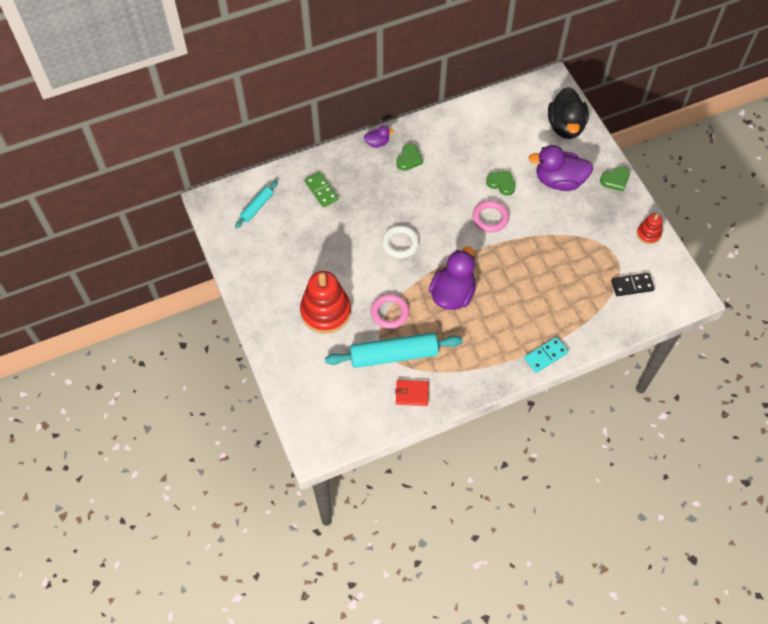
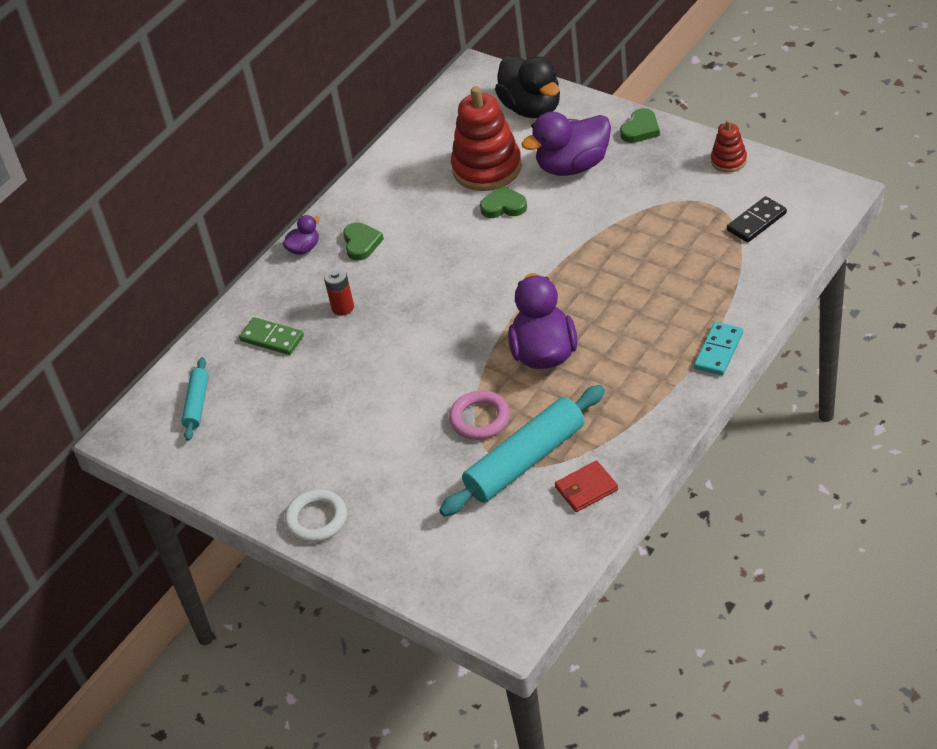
camera: 25 degrees left, 15 degrees down
red stacking toy [300,271,351,334] -> red stacking toy moved to [451,86,522,191]
white ring [382,225,419,258] -> white ring moved to [285,489,347,542]
pink ring [472,200,509,232] -> none
none -> red battery [324,268,354,316]

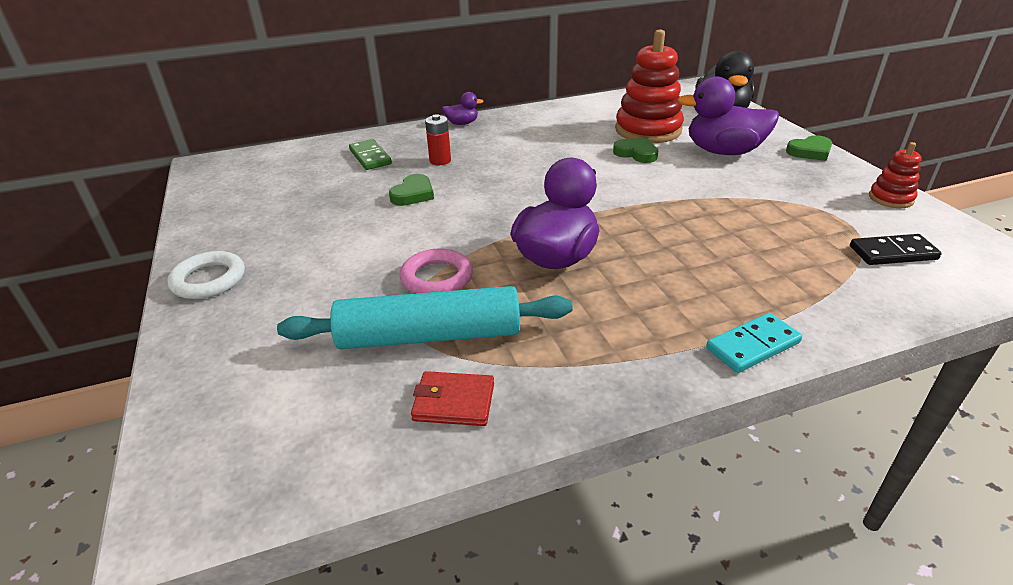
camera: 30 degrees right, 10 degrees down
turquoise rolling pin [181,357,209,441] -> none
green heart [343,222,384,261] -> green heart moved to [389,174,434,206]

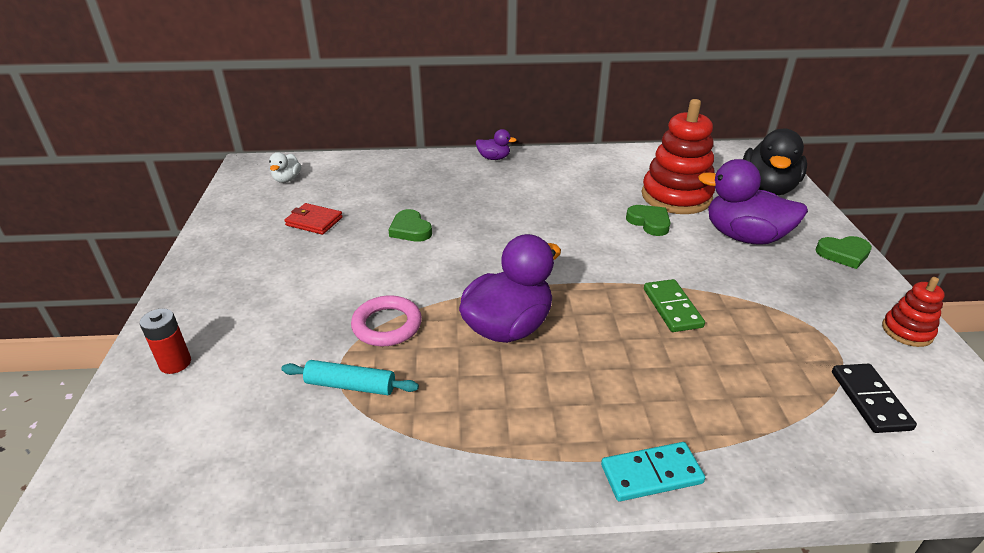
camera: 15 degrees right, 0 degrees up
white ring [167,251,245,299] -> none
turquoise rolling pin [277,286,573,349] -> turquoise rolling pin [281,360,419,395], size x0.52
green domino [349,139,392,170] -> green domino moved to [644,279,705,332]
green heart [389,174,434,206] -> green heart turned 105 degrees clockwise [388,209,432,242]
red wallet [411,371,494,426] -> red wallet moved to [284,203,343,235]
red battery [425,114,451,165] -> red battery moved to [140,309,191,374]
black domino [850,234,941,265] -> black domino turned 75 degrees clockwise [832,364,917,433]
none -> white duck [269,152,301,183]

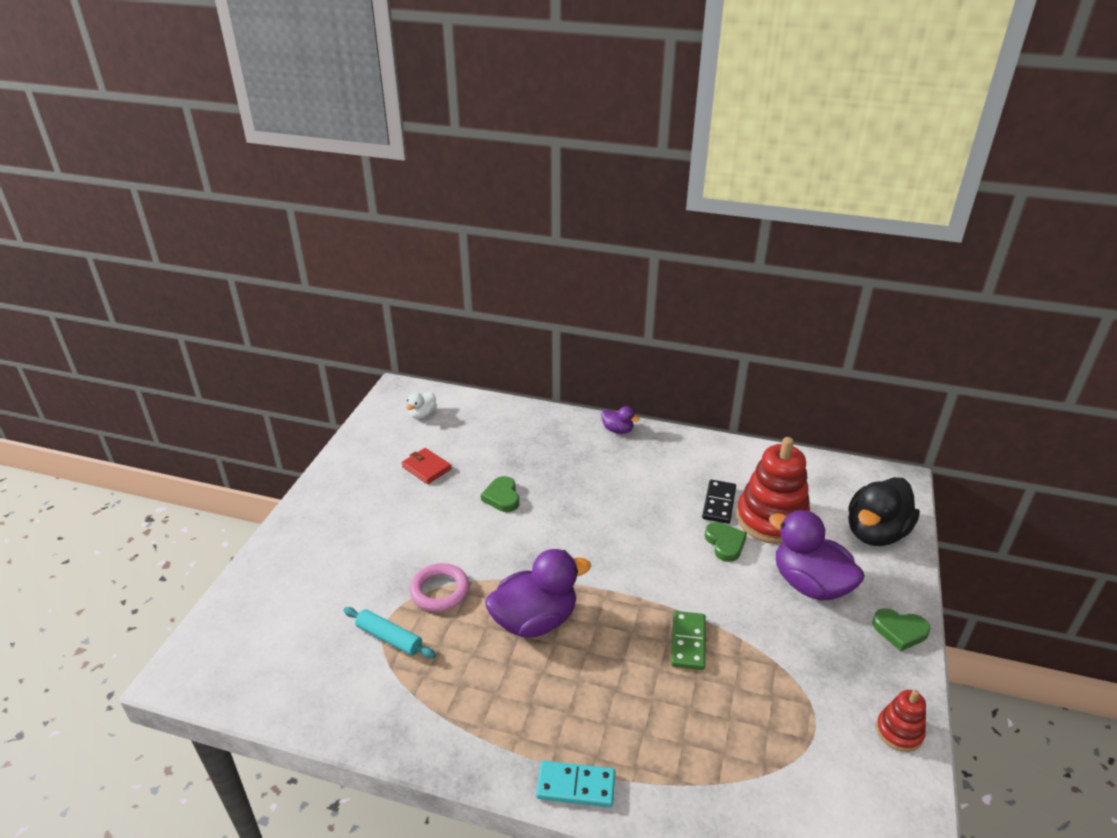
camera: 20 degrees right, 0 degrees up
red battery [140,309,191,374] -> none
black domino [832,364,917,433] -> black domino moved to [702,480,736,524]

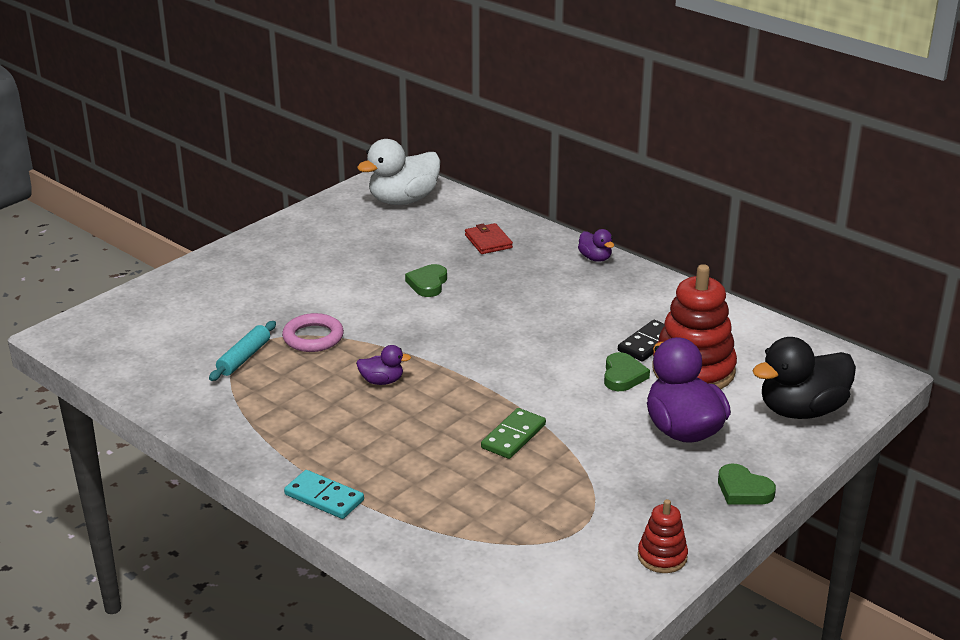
camera: 25 degrees right, 5 degrees down
turquoise rolling pin [343,607,436,658] -> turquoise rolling pin turned 60 degrees clockwise [209,321,276,381]
red wallet [401,448,452,484] -> red wallet moved to [465,223,513,254]
white duck [406,392,437,419] -> white duck [357,139,441,205], size x2.08
purple duck [485,549,591,638] -> purple duck [356,345,411,385], size x0.48

